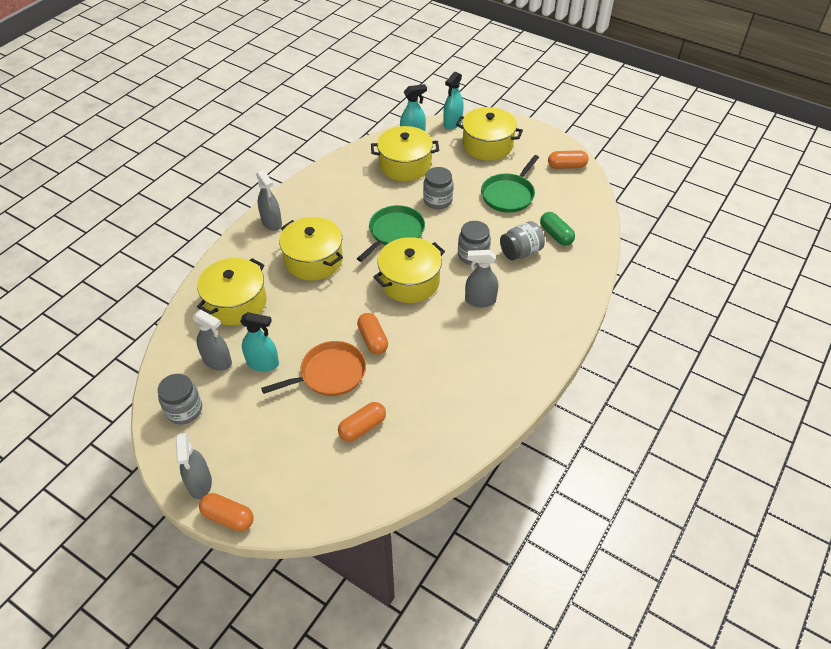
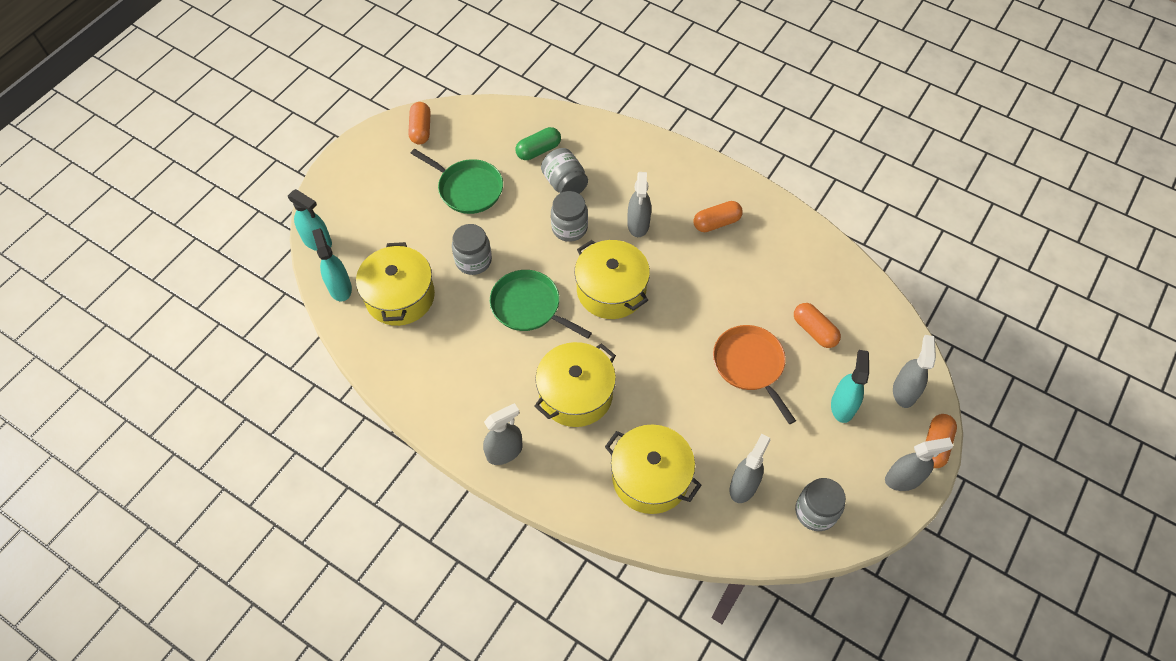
camera: 90 degrees left, 10 degrees up
turquoise spray bottle [240,312,279,372] -> turquoise spray bottle moved to [831,350,869,423]
orange capsule [357,313,388,354] -> orange capsule moved to [694,201,743,232]
yellow pot [456,107,523,161] -> none
none -> grey spray bottle [893,335,936,408]

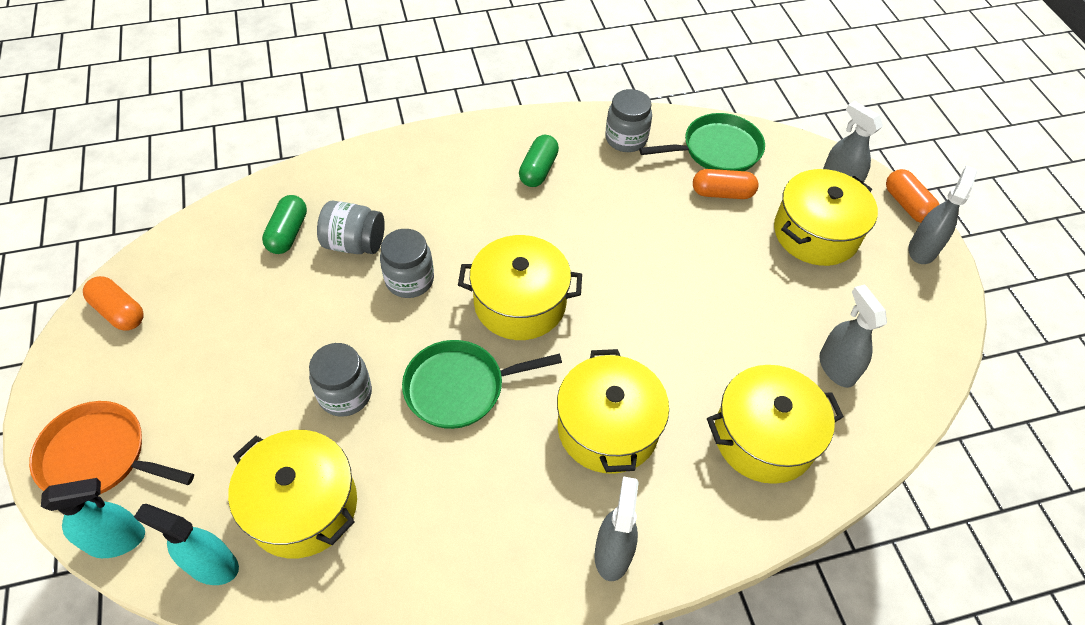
camera: 50 degrees left, 5 degrees down
green pan [410,149,503,214] -> green pan moved to [639,113,765,171]
grey spray bottle [627,172,651,237] -> none
orange capsule [694,201,743,232] -> green capsule [519,135,559,187]
orange pan [713,325,796,424] -> orange pan moved to [29,401,194,494]
grey jar [795,478,846,531] -> grey jar moved to [605,89,652,152]
turquoise spray bottle [831,350,869,423] -> yellow pot [774,169,878,266]

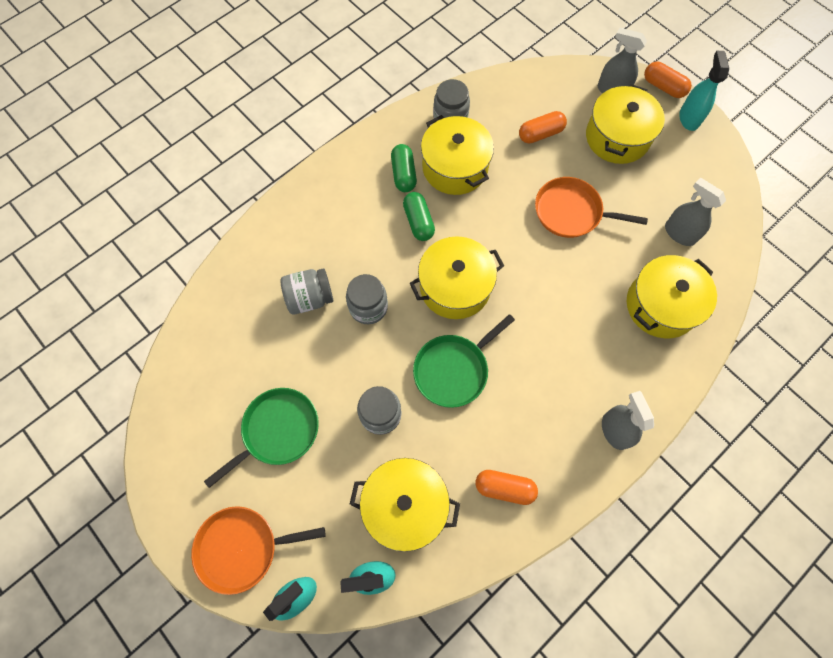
camera: 25 degrees left, 15 degrees up
orange capsule [83,276,144,331] -> orange capsule moved to [475,470,538,505]
green capsule [262,195,307,254] -> green capsule moved to [403,192,435,241]
yellow pot [557,349,669,474] -> yellow pot moved to [421,115,494,195]
green pan [639,113,765,171] -> green pan moved to [204,388,319,488]
grey spray bottle [908,165,977,264] -> turquoise spray bottle [679,51,729,131]
none -> orange pan [535,177,648,238]

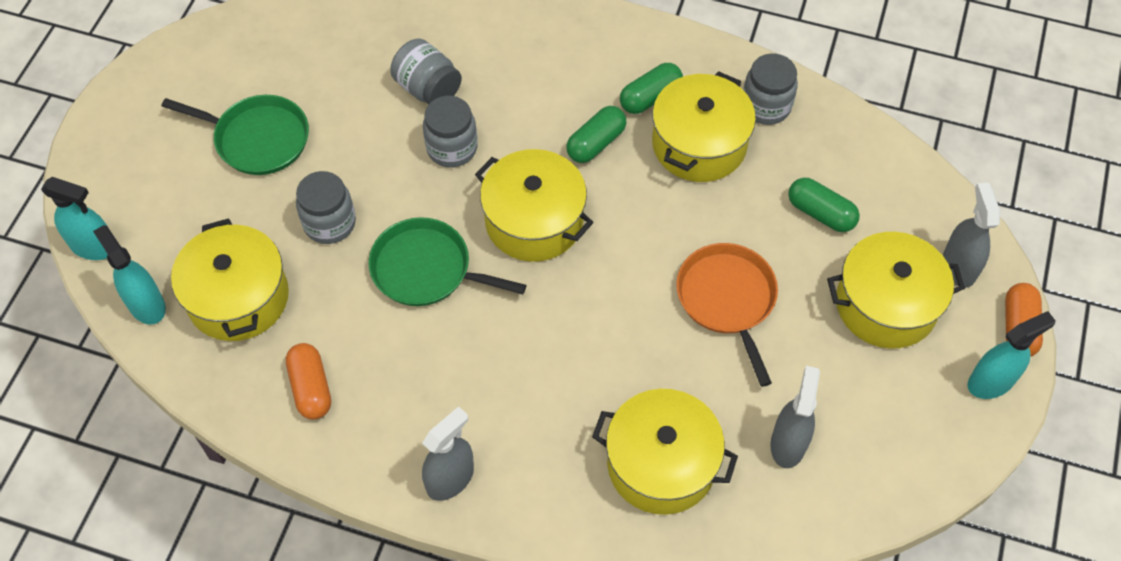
camera: 60 degrees right, 10 degrees down
orange pan [191,506,326,595] -> none
orange capsule [519,111,567,144] -> green capsule [788,178,860,232]

